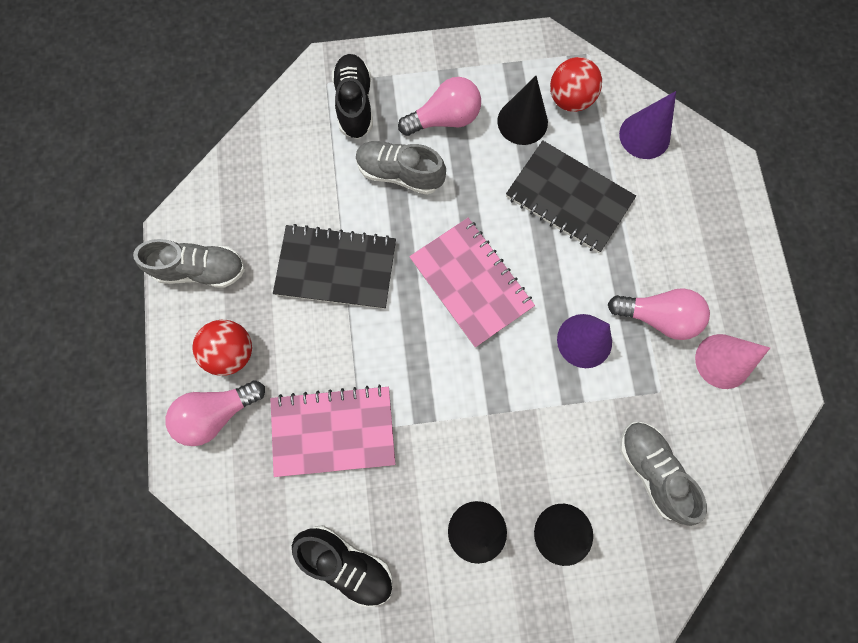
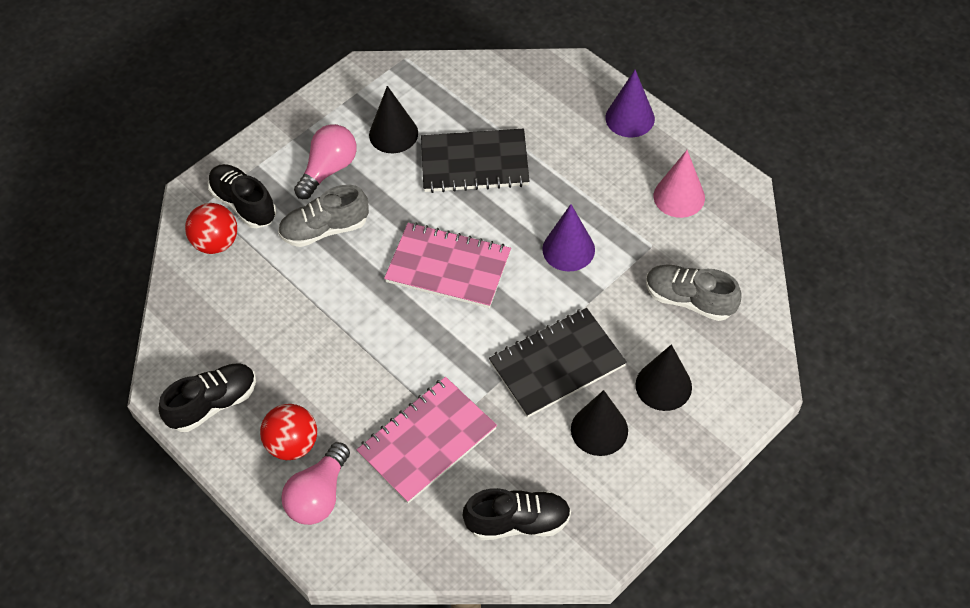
camera: 35 degrees left, 20 degrees down
grey shoe [133,239,245,288] -> black shoe [158,363,256,432]
black notebook [273,224,396,309] -> black notebook moved to [489,308,627,418]
red ball [550,57,602,112] -> red ball moved to [185,203,237,254]
pink light bulb [608,288,710,340] -> none
purple cone [619,91,676,159] -> purple cone moved to [605,70,655,137]

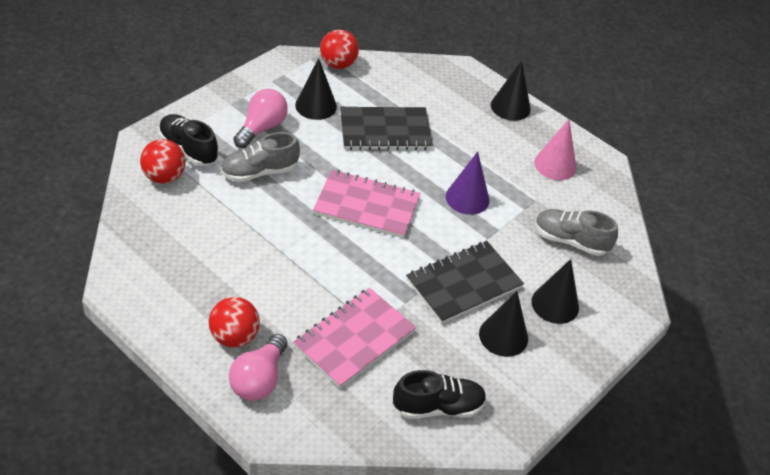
camera: 10 degrees left, 10 degrees down
black shoe [158,363,256,432] -> none
purple cone [605,70,655,137] -> black cone [491,61,531,121]
none -> red ball [320,30,359,69]

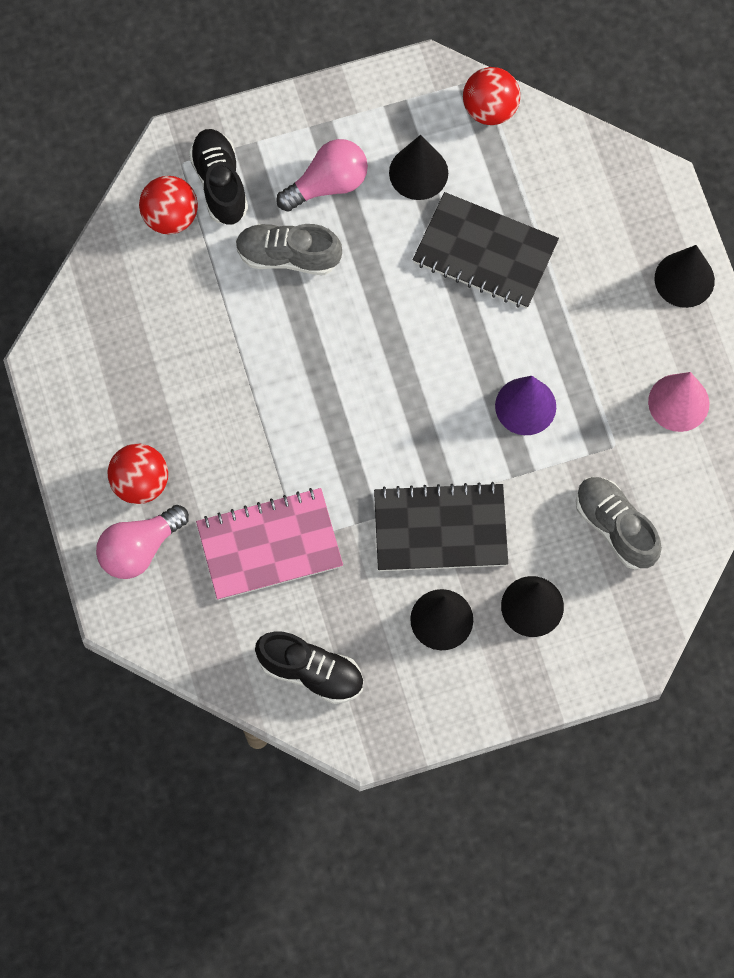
camera: 35 degrees right, 25 degrees up
pink notebook [313,170,420,238] -> none

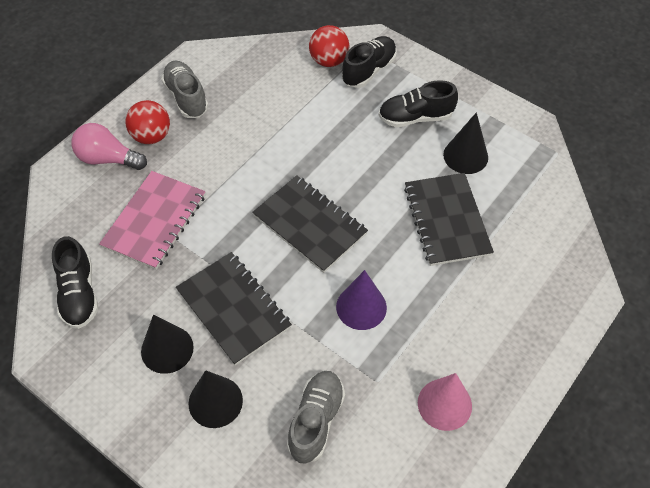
camera: 55 degrees right, 15 degrees down
pink notebook [196,488,343,600] -> pink notebook turned 75 degrees clockwise [99,171,205,270]
grey shoe [236,224,342,275] -> grey shoe moved to [161,61,209,118]
pink light bulb [276,139,368,212] -> black shoe [378,80,458,127]
red ball [463,67,520,125] -> none
black cone [655,245,715,308] -> none
none -> black notebook [252,175,368,273]

